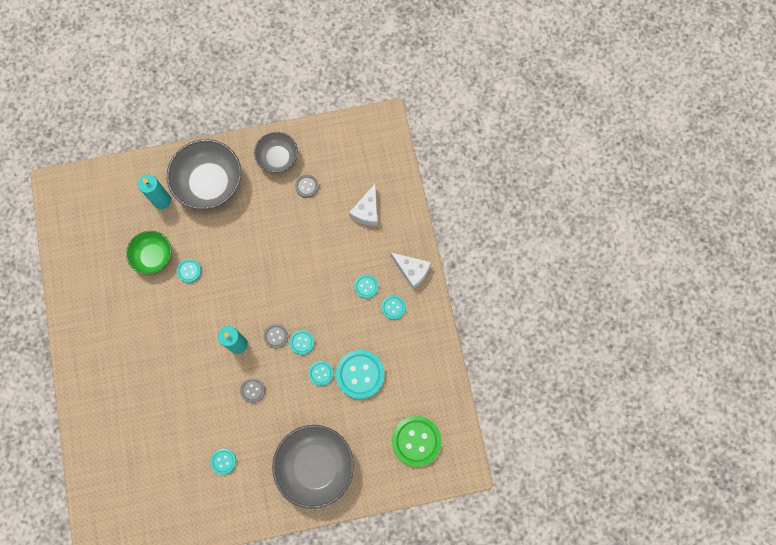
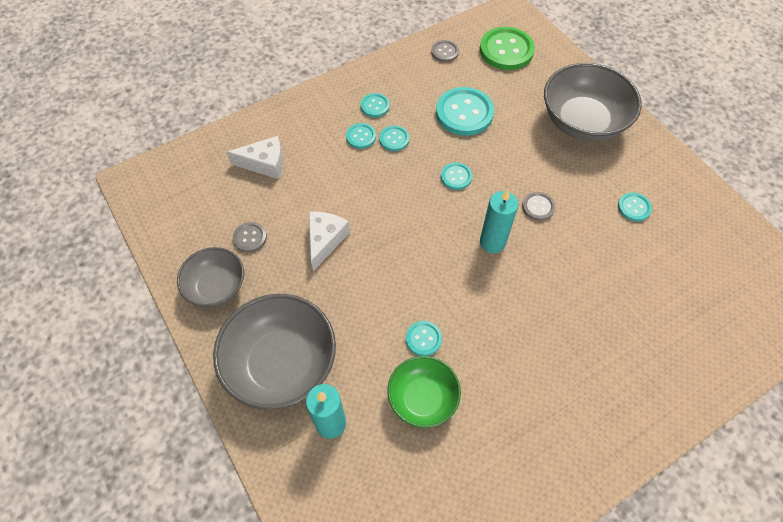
camera: 110 degrees left, 15 degrees down
grey button [264,324,288,348] -> grey button moved to [431,40,459,62]
turquoise button [309,361,333,386] -> turquoise button moved to [379,125,409,151]
white cheese [391,253,431,289] -> white cheese moved to [309,212,350,271]

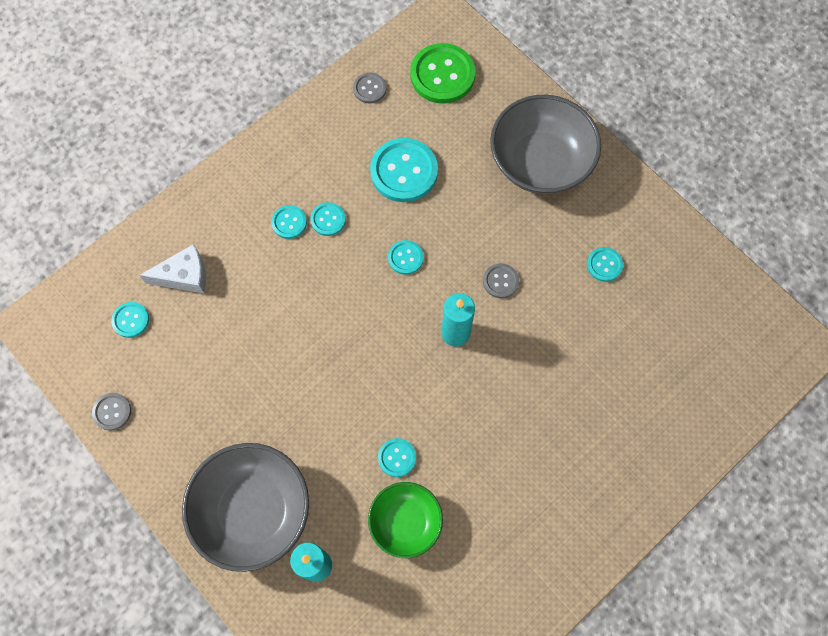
camera: 10 degrees left, 10 degrees up
grey bowl [177,247,244,307] -> none
grey button [233,222,267,253] -> grey button moved to [92,393,131,431]
white cheese [309,212,350,271] -> none
turquoise button [360,93,390,117] -> turquoise button moved to [111,302,149,338]

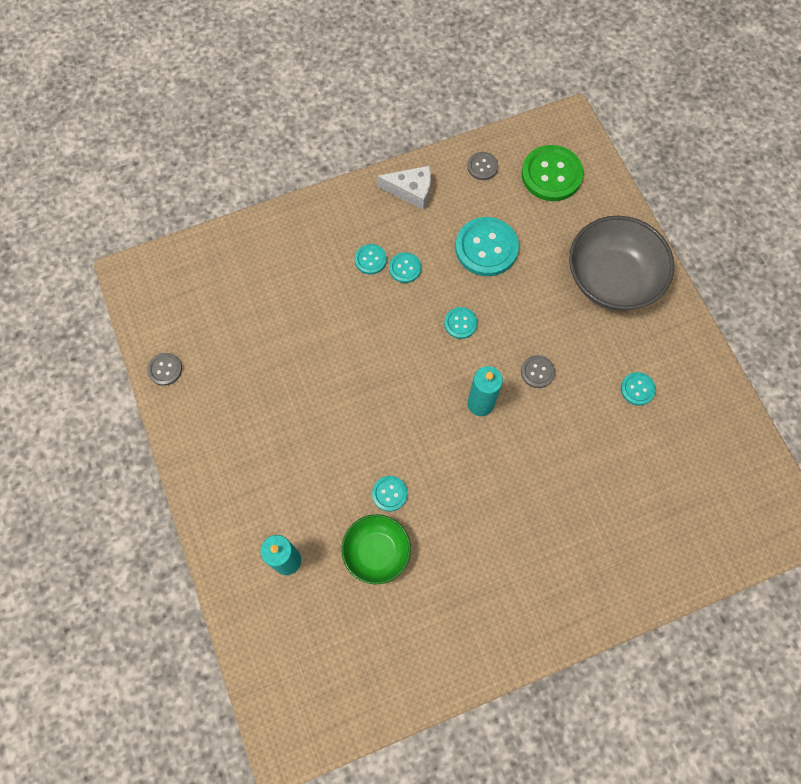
camera: 20 degrees right, 0 degrees up
turquoise button [111,302,149,338] -> none
white cheese [139,244,206,293] -> white cheese moved to [377,166,431,210]
grey bowl [182,443,309,572] -> none

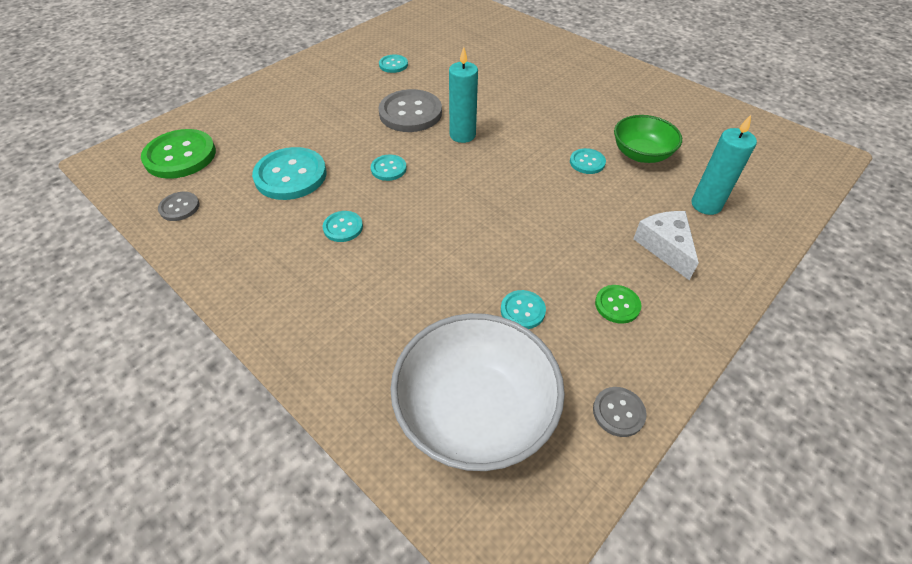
camera: 115 degrees left, 20 degrees down
turquoise button [355,244,387,274] -> turquoise button moved to [501,290,546,329]
white cheese [377,166,431,210] -> white cheese moved to [633,211,699,280]
grey button [521,355,555,388] -> grey button [378,89,442,132], size x1.97
grey bowl [569,216,674,311] -> none
none -> white bowl [390,313,565,471]
none -> green button [595,285,641,324]

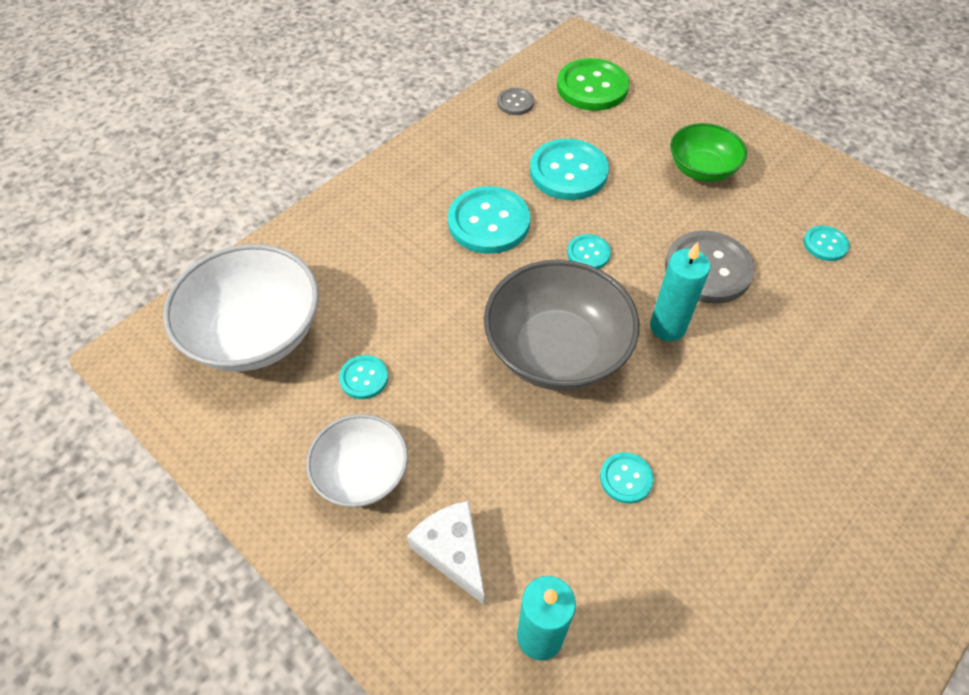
camera: 90 degrees right, 5 degrees up
turquoise button [323,211,363,242] -> turquoise button [448,186,530,254], size x1.97
grey button [593,387,647,437] -> none
green button [595,285,641,324] -> white bowl [306,414,408,507]
green bowl [614,115,682,163] -> green bowl moved to [670,123,747,182]
white cheese [633,211,699,280] -> white cheese turned 105 degrees counterclockwise [407,501,485,605]
none -> grey bowl [484,260,639,391]

